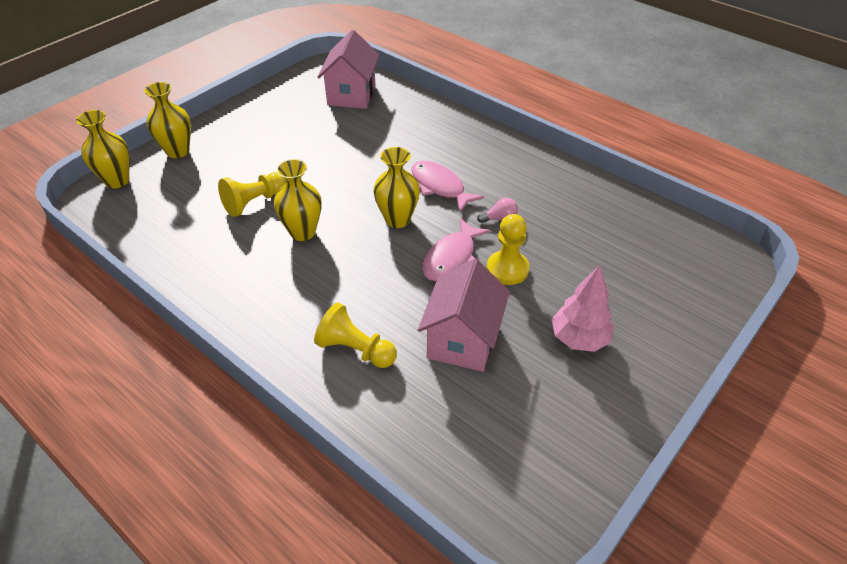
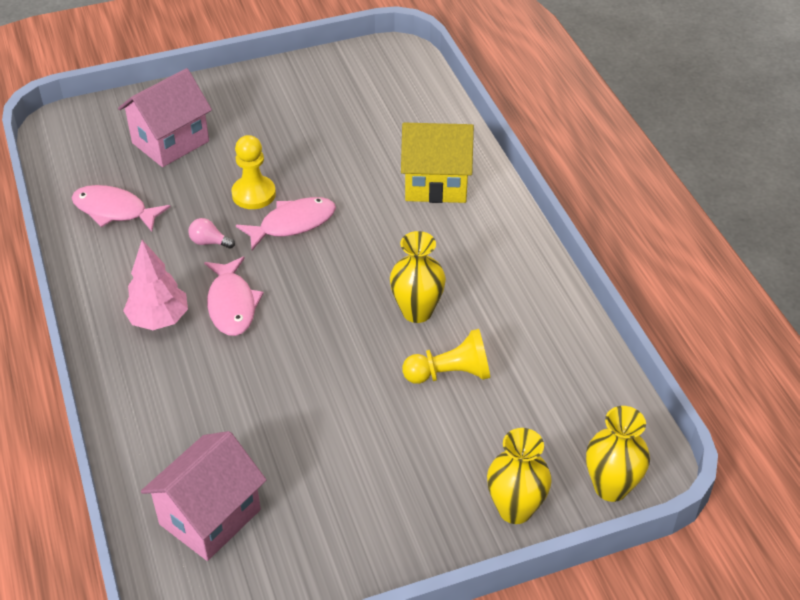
camera: 150 degrees left, 0 degrees up
yellow pawn [314,302,397,368] -> yellow house [401,123,474,203]
yellow vase [373,147,420,228] -> none
pink house [418,259,510,372] -> pink house moved to [118,68,212,167]
pink tree [552,264,614,352] -> pink tree moved to [123,240,188,330]
none -> pink fish [72,185,170,232]

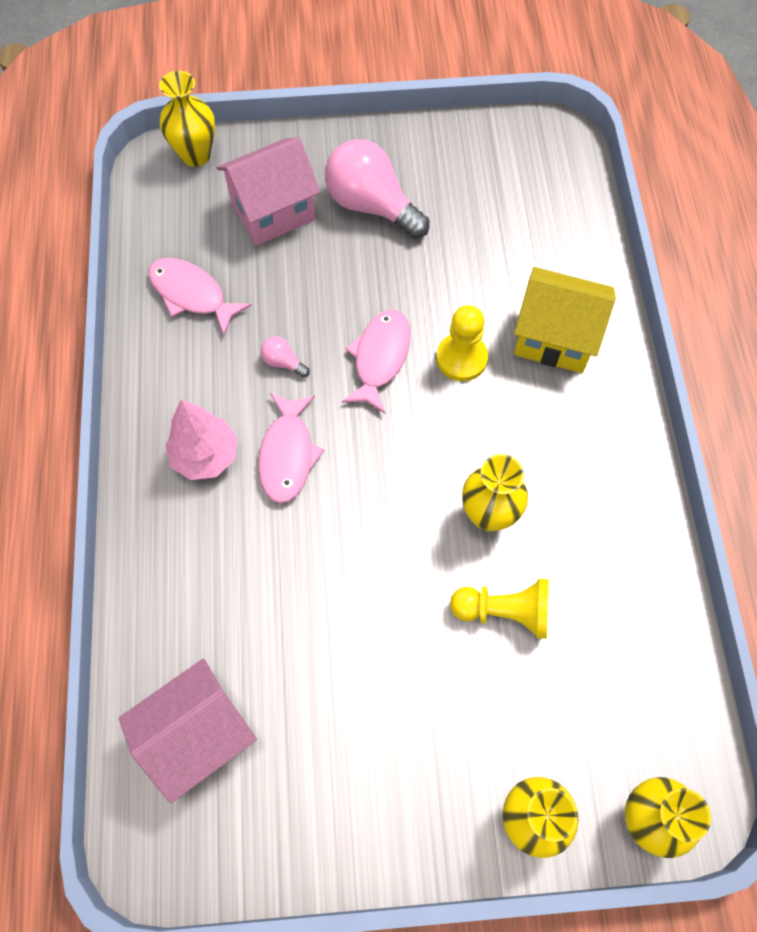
camera: 15 degrees right, 20 degrees up
yellow pawn [231,135,276,209] -> yellow pawn moved to [436,305,488,381]
pink fish [236,197,336,250] -> pink fish turned 60 degrees counterclockwise [342,310,410,414]
none -> yellow vase [159,71,215,167]
none -> pink light bulb [325,139,430,239]

